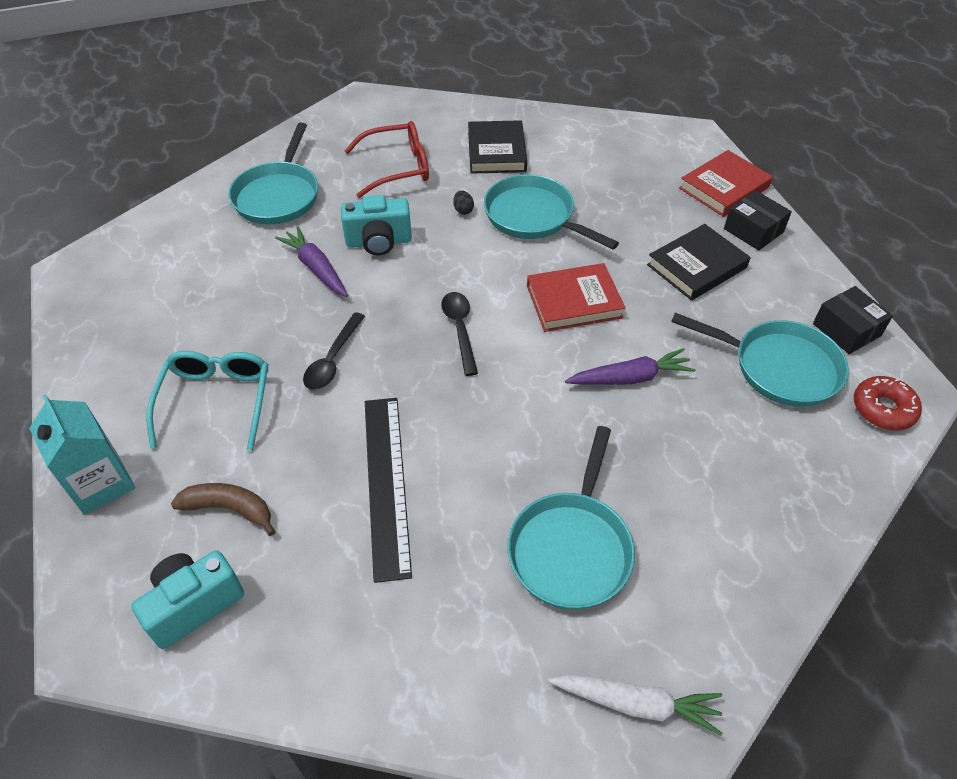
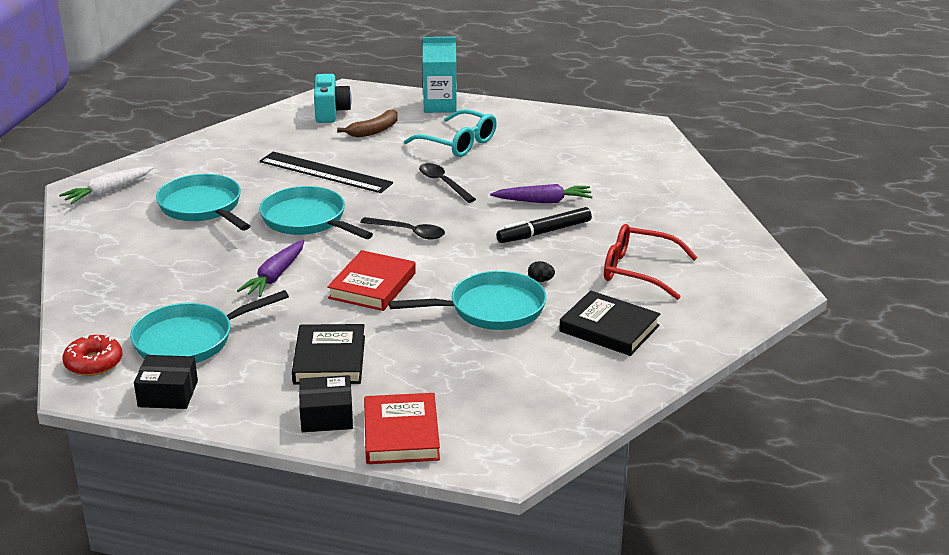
camera: 125 degrees right, 20 degrees down
turquoise pan [228,122,318,225] -> turquoise pan moved to [259,186,373,239]
turquoise camera [341,195,412,255] -> black marker [496,207,592,243]
red glasses [344,121,429,198] -> red glasses turned 90 degrees clockwise [604,224,698,300]

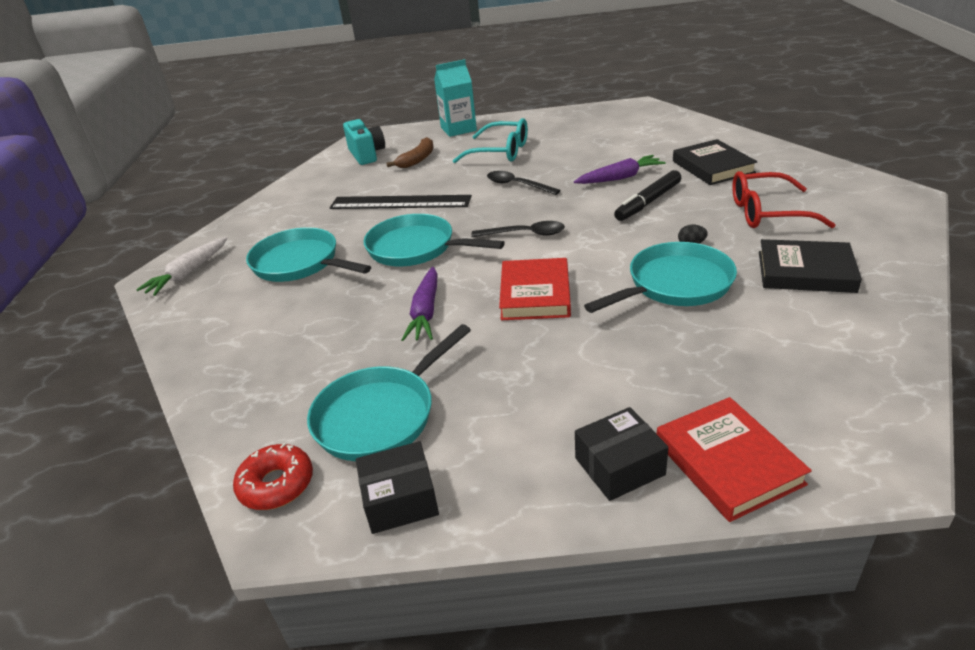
camera: 15 degrees left, 5 degrees up
black book [292,324,365,384] -> black book moved to [673,139,758,185]

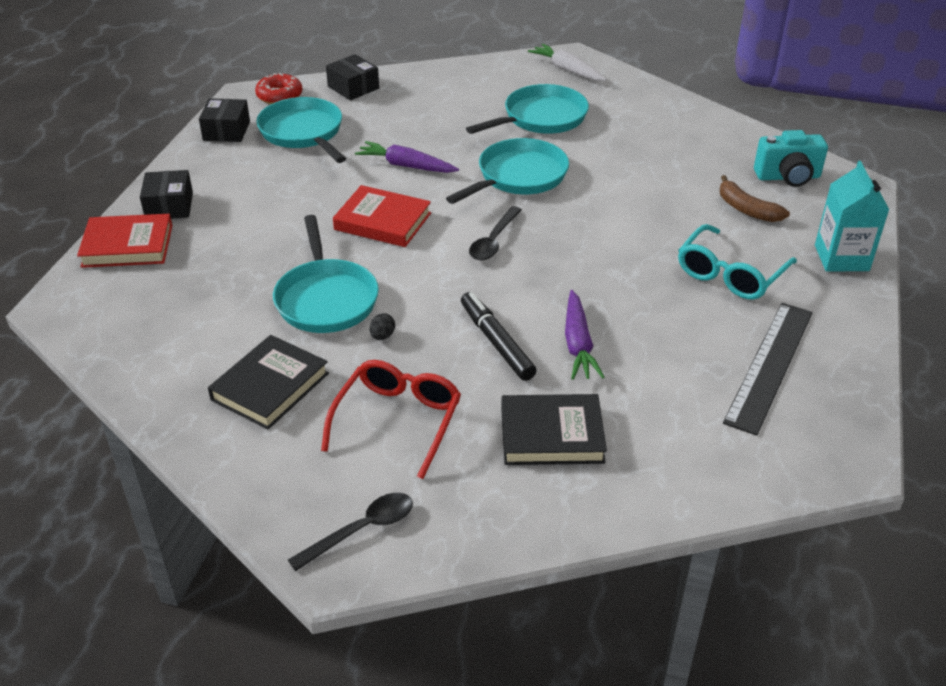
camera: 105 degrees right, 5 degrees up
black ruler [330,195,472,209] -> black ruler moved to [723,303,813,436]
black spoon [487,171,561,195] -> black spoon moved to [288,493,413,571]
none -> black box [326,54,379,100]

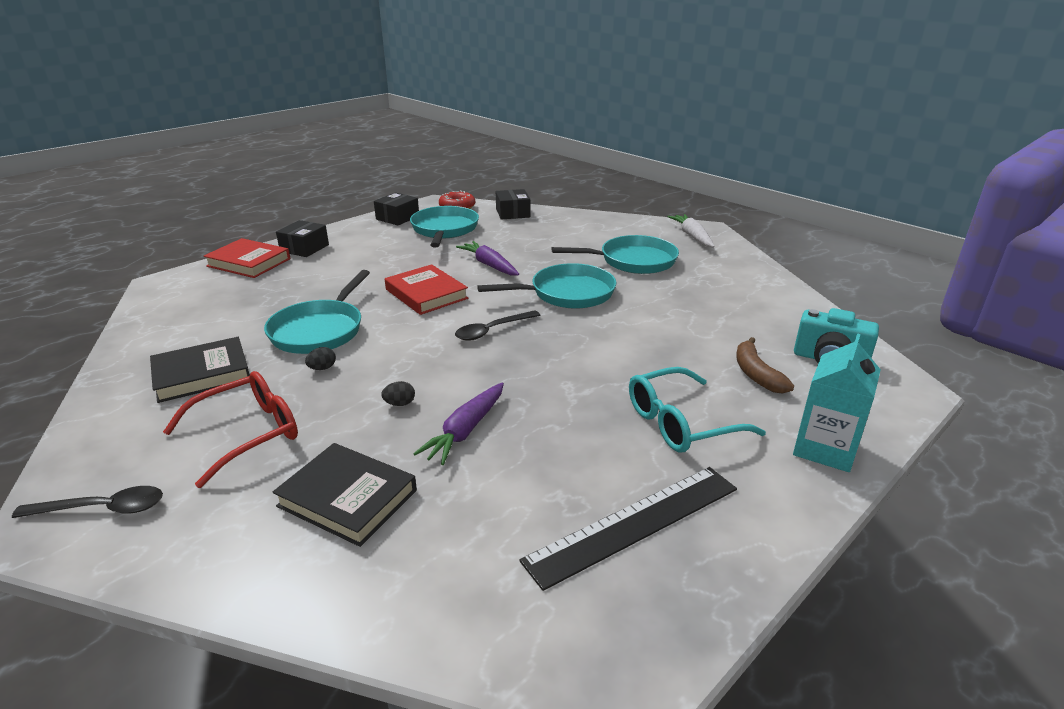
camera: 30 degrees right, 10 degrees down
black marker [461,292,537,381] -> black egg [381,381,415,406]

